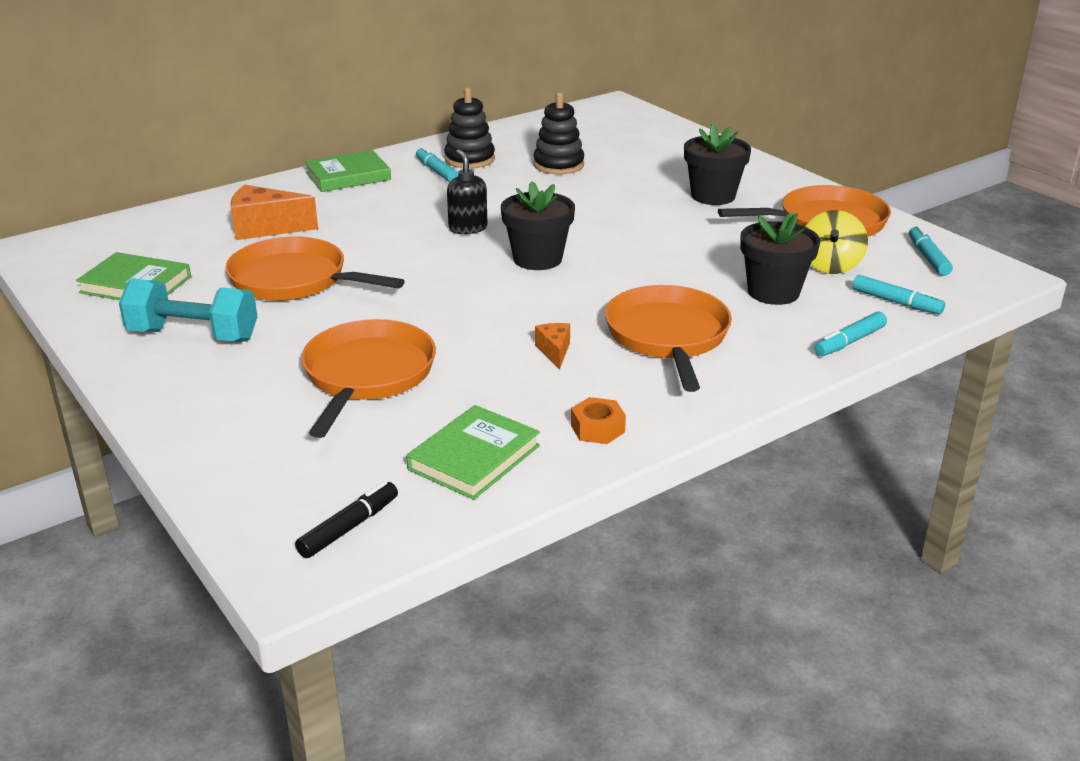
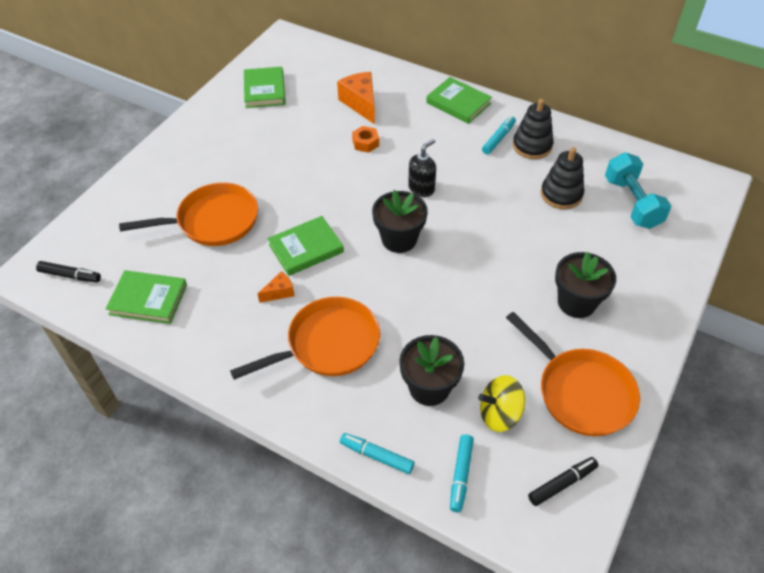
camera: 65 degrees right, 20 degrees up
turquoise dumbbell [119,278,258,341] -> turquoise dumbbell moved to [605,152,671,229]
orange pan [225,237,405,301] -> none
orange nut [571,397,626,444] -> orange nut moved to [352,126,379,153]
turquoise marker [909,225,953,276] -> black marker [528,457,598,506]
none -> green book [268,216,344,276]

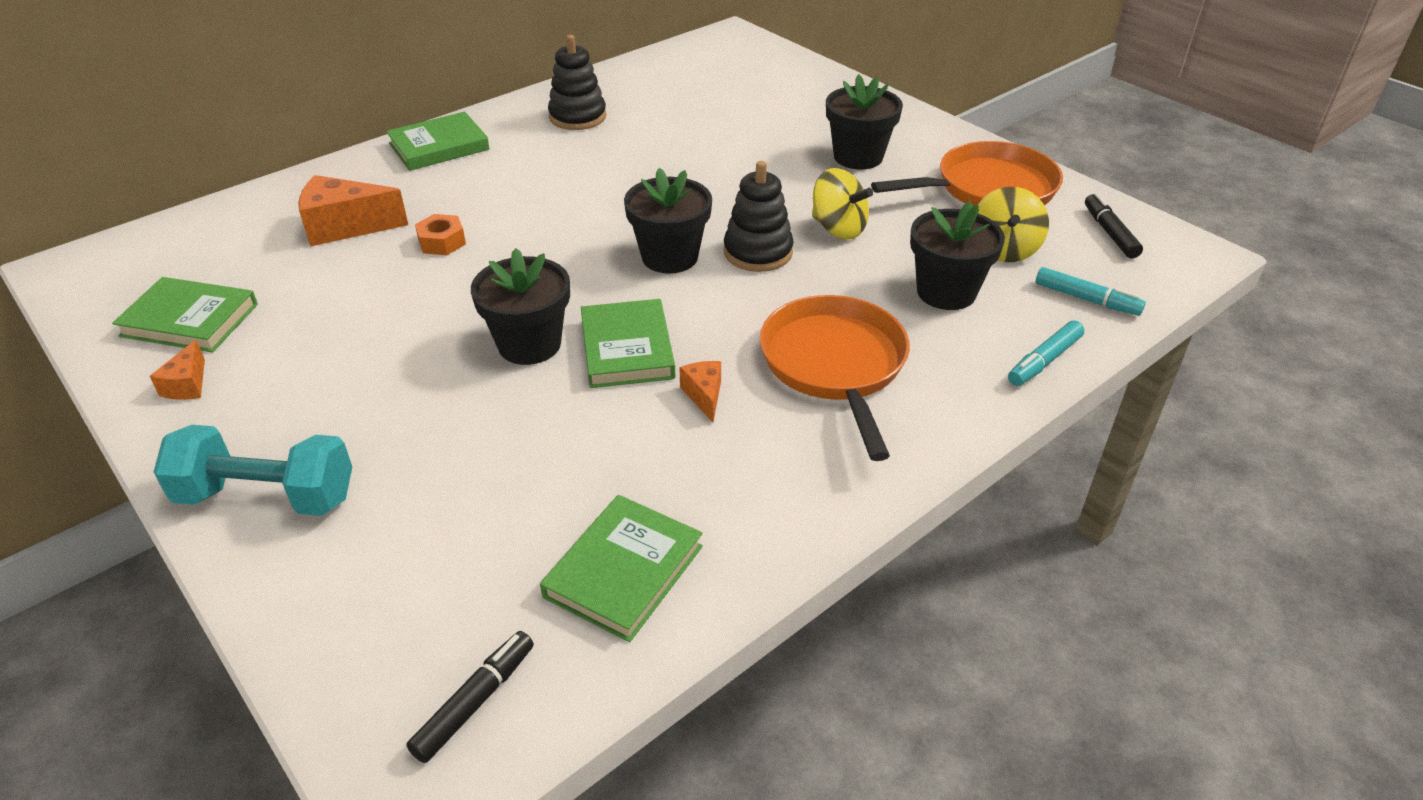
camera: 70 degrees left, 10 degrees down
orange pan [119,183,258,246] -> none
black soap dispenser [408,139,436,197] -> none
turquoise marker [482,116,516,154] -> none
black stacking toy [541,147,584,209] -> black stacking toy moved to [724,161,794,272]
turquoise dumbbell [605,152,671,229] -> turquoise dumbbell moved to [154,425,352,516]
none -> orange cheese [150,340,205,400]
none -> black flower pot [471,248,570,365]
none -> yellow spinning top [812,168,873,239]

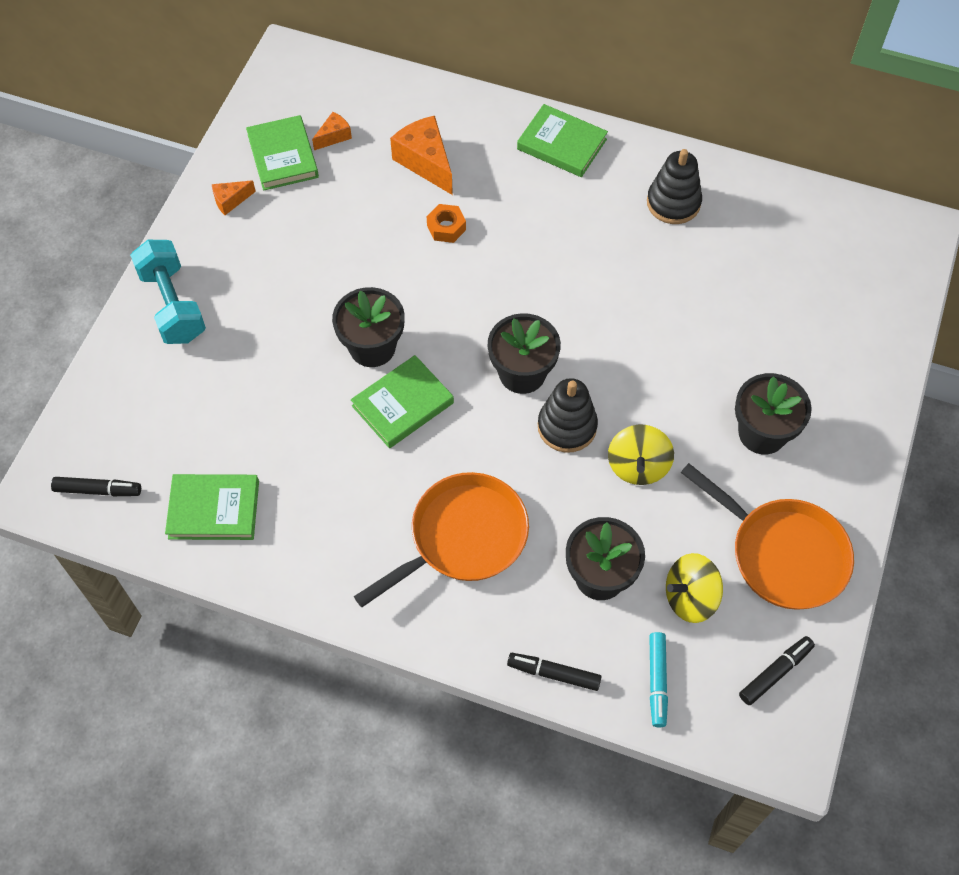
camera: 60 degrees right, 20 degrees up
orange cheese [679,361,721,422] -> orange cheese moved to [312,112,352,150]
turquoise marker [1008,320,1084,386] -> black marker [507,653,602,691]

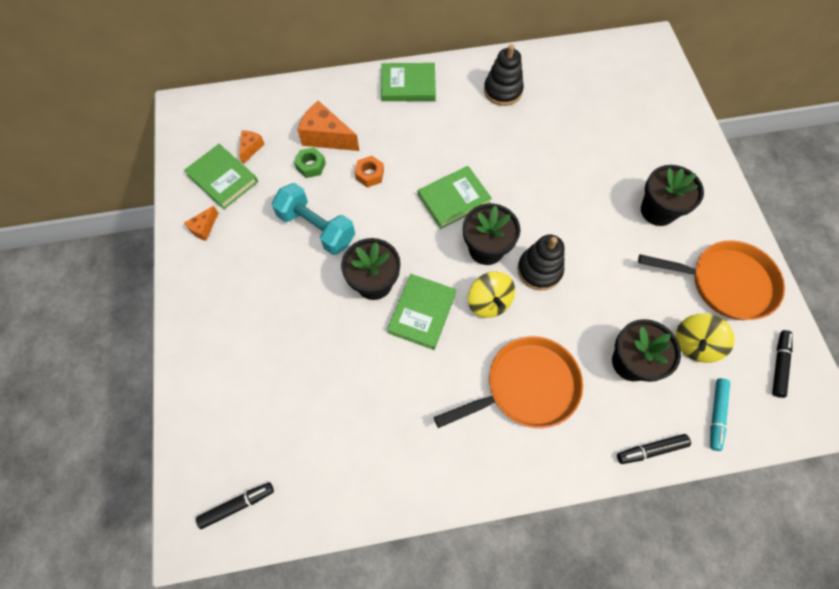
camera: 30 degrees left, 5 degrees up
turquoise dumbbell [130,240,206,344] -> turquoise dumbbell moved to [272,183,355,255]
green book [165,474,259,540] -> green book moved to [418,166,492,229]
orange pan [354,472,529,607] -> orange pan turned 45 degrees clockwise [434,336,583,428]
yellow spinning top [608,425,674,485] -> yellow spinning top moved to [468,272,515,318]
turquoise marker [649,632,668,727] -> turquoise marker turned 45 degrees clockwise [710,378,730,451]
none -> green nut [294,147,326,178]

